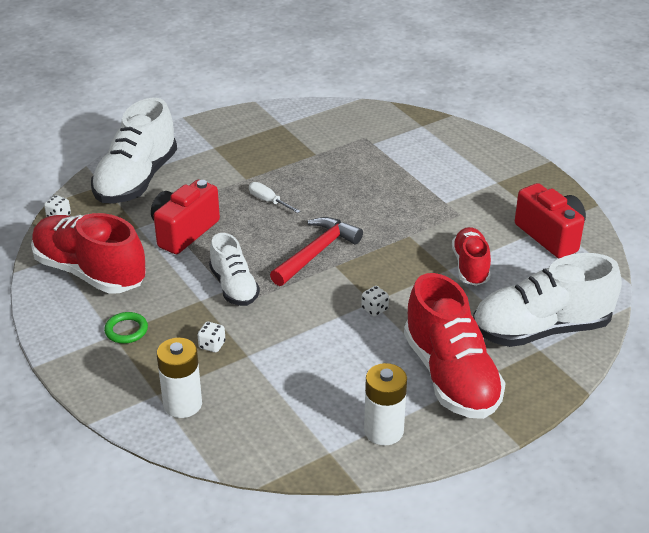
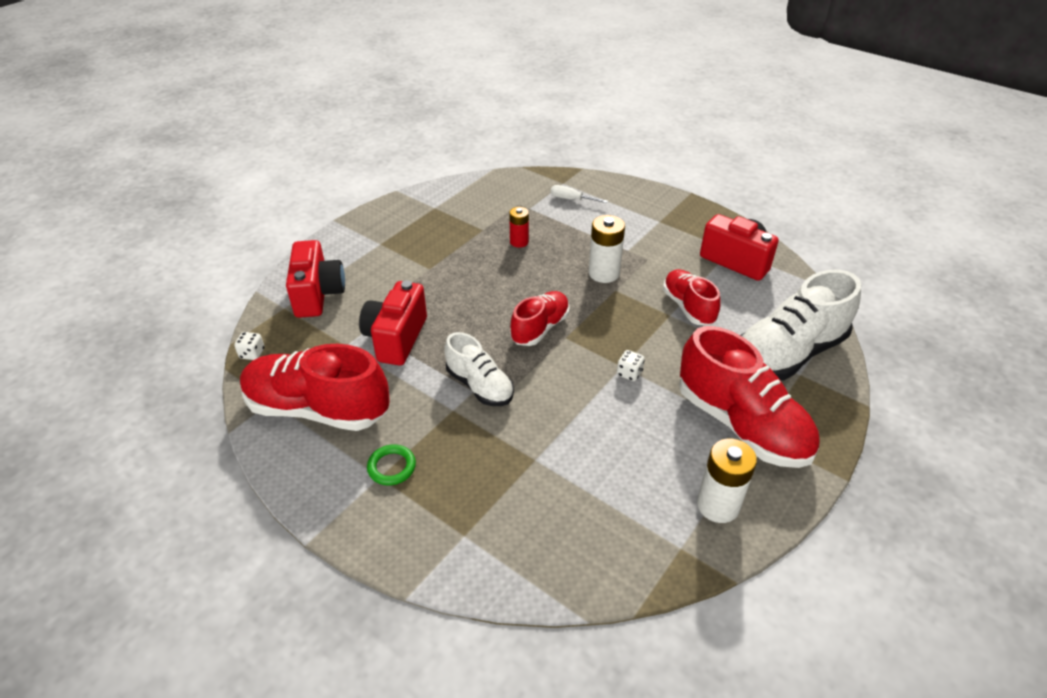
camera: 20 degrees left, 5 degrees up
white shoe [91,98,177,203] -> red camera [286,240,345,318]
white battery [157,338,202,418] -> white battery moved to [589,215,625,283]
white dice [198,322,225,352] -> none
white screwdriver [249,182,300,213] -> white screwdriver moved to [551,185,608,203]
red hammer [270,217,363,286] -> red shoe [510,291,570,346]
none -> red battery [509,207,529,248]

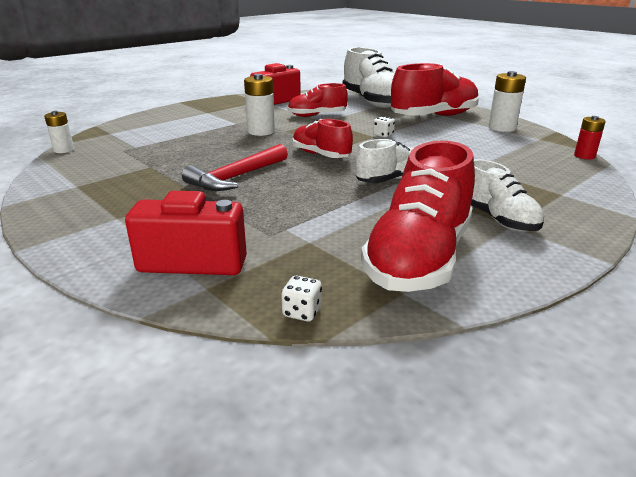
camera: 80 degrees left, 15 degrees down
red camera [359,280,427,366] -> none
green ring [367,444,416,486] -> white shoe [471,159,544,232]
red battery [509,207,529,248] -> red battery moved to [574,116,606,159]
white screwdriver [551,185,608,203] -> none
none -> white battery [44,111,74,153]
none -> red hammer [182,144,288,191]

